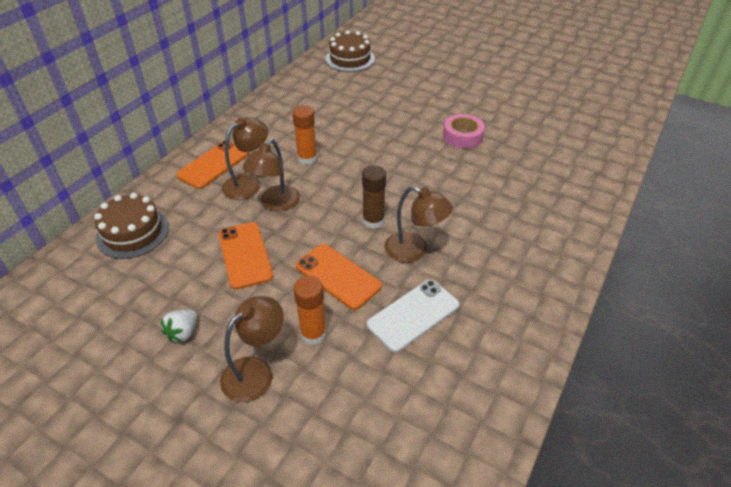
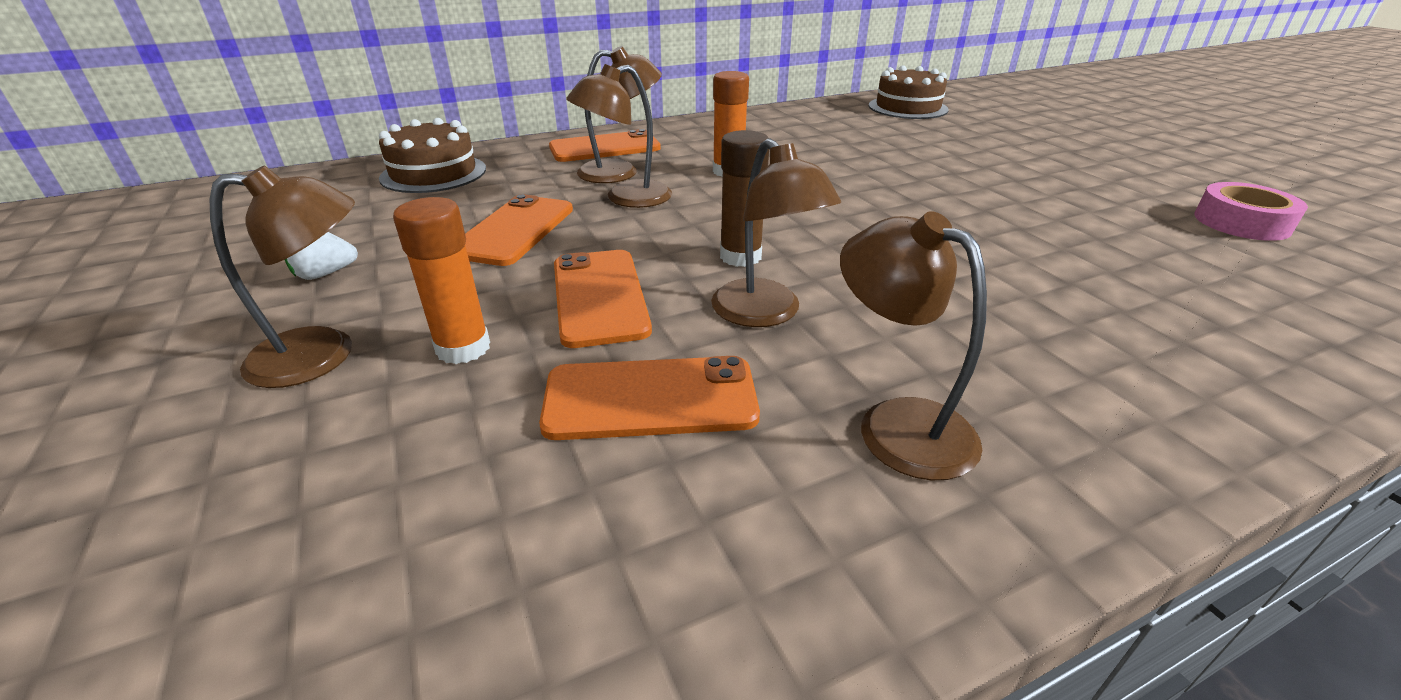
camera: 35 degrees right, 10 degrees down
white phone [367,280,459,352] -> orange phone [539,356,760,440]
pink tape [443,114,485,148] -> pink tape moved to [1194,182,1308,241]
none -> brown lamp [840,211,987,480]

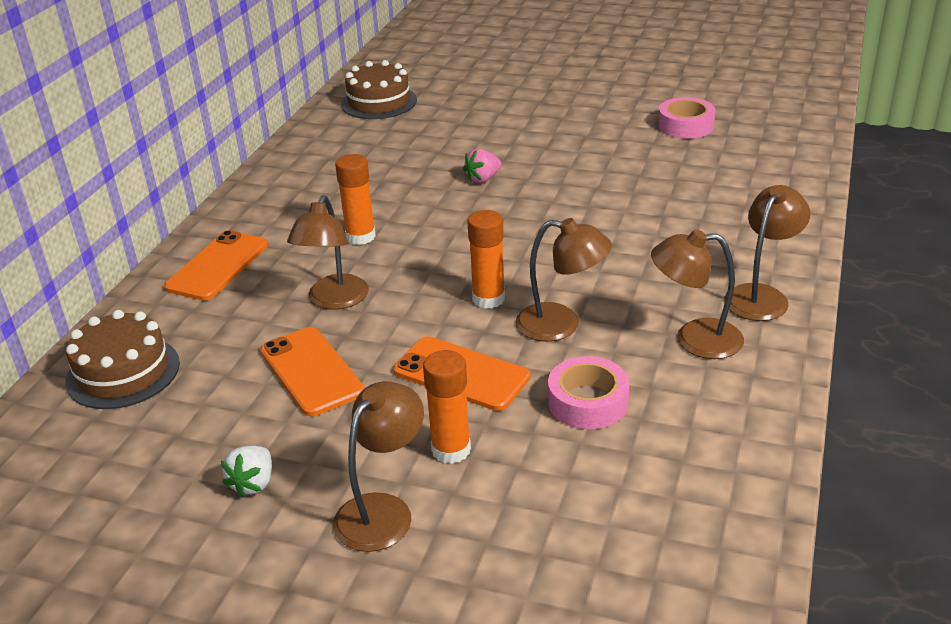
camera: 45 degrees left, 0 degrees up
orange phone [539,356,760,440] -> pink tape [548,356,630,429]
brown lamp [577,46,662,183] -> brown lamp moved to [724,185,810,321]
brown glue stick [720,130,769,267] -> orange glue stick [467,210,505,309]
none -> pink strawberry [463,149,501,183]

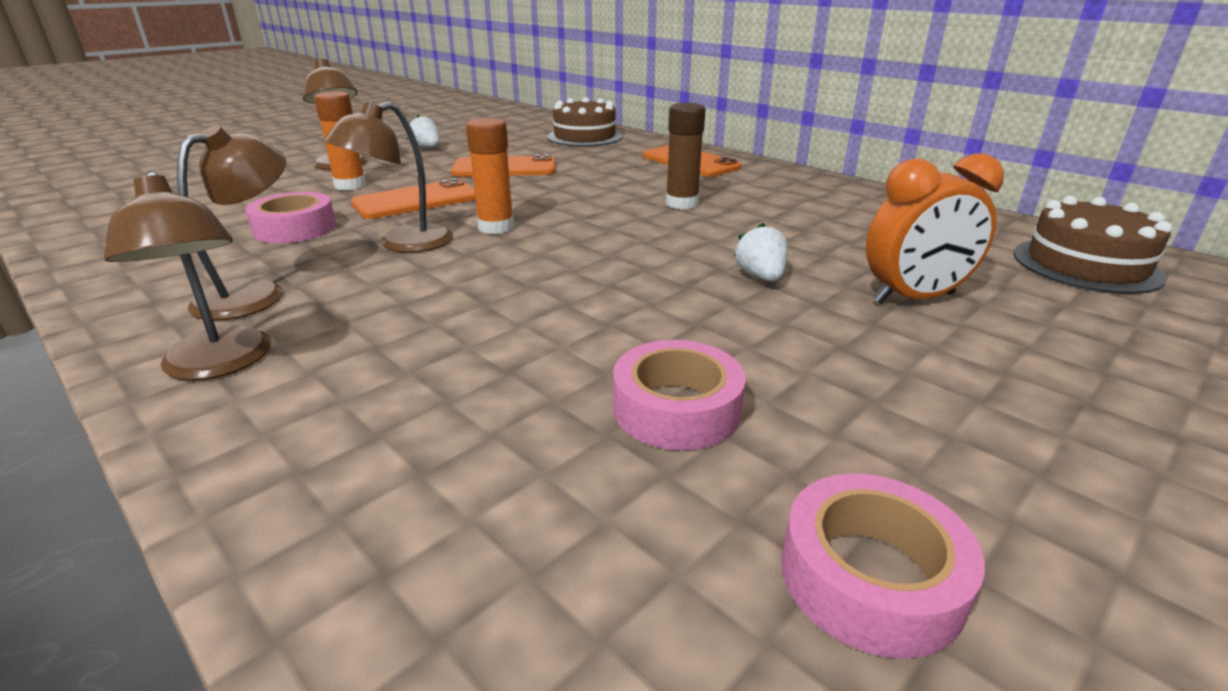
camera: 115 degrees right, 5 degrees down
brown lamp [287,195,369,310] -> none
orange glue stick [335,154,376,245] -> brown glue stick [666,103,705,209]
pink strawberry [463,149,501,183] -> white strawberry [734,223,788,282]
none -> pink tape [613,340,746,450]
none -> orange clock [866,153,1004,304]

